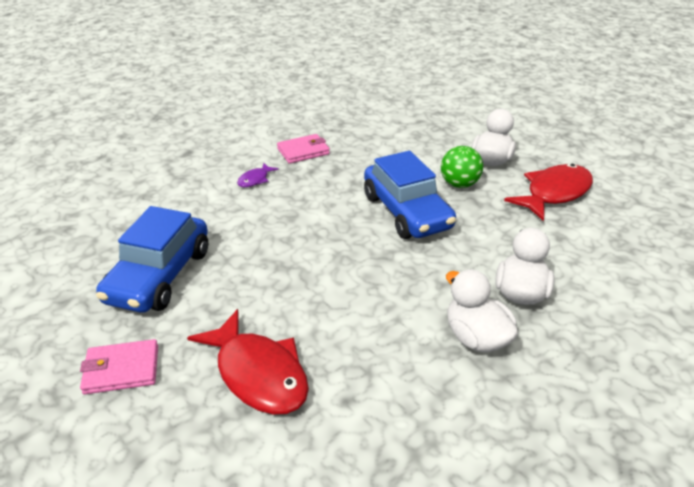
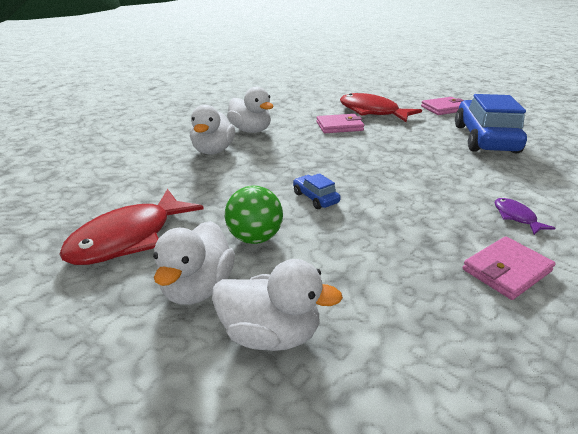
camera: 170 degrees right, 5 degrees down
purple fish [237,163,279,187] -> purple fish turned 45 degrees counterclockwise [495,198,555,235]
blue car [364,151,456,239] -> blue car [293,173,341,209], size x0.42
none -> white duck [212,259,343,351]
none -> pink wallet [316,114,364,133]

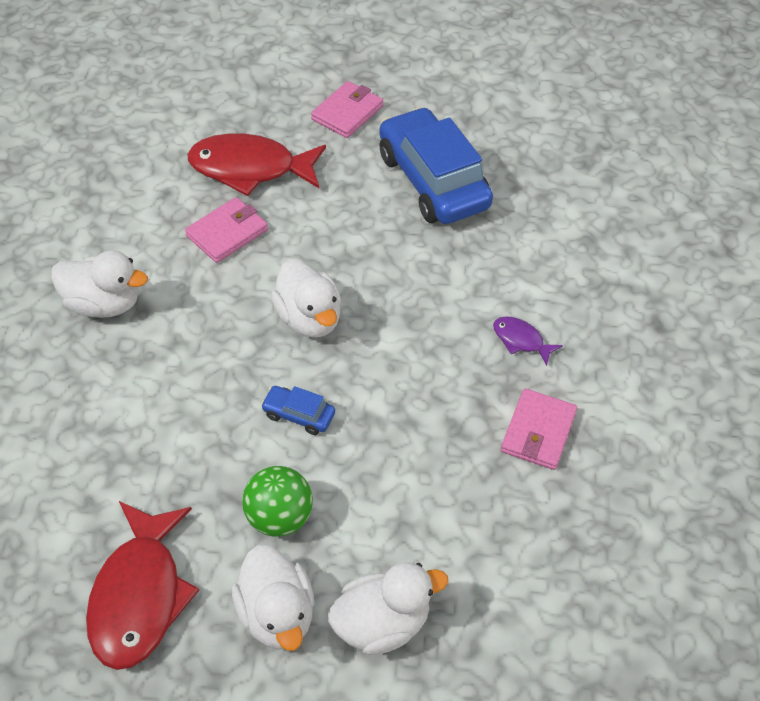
camera: 35 degrees left, 20 degrees up
white duck [190,105,235,155] -> white duck moved to [271,259,341,338]

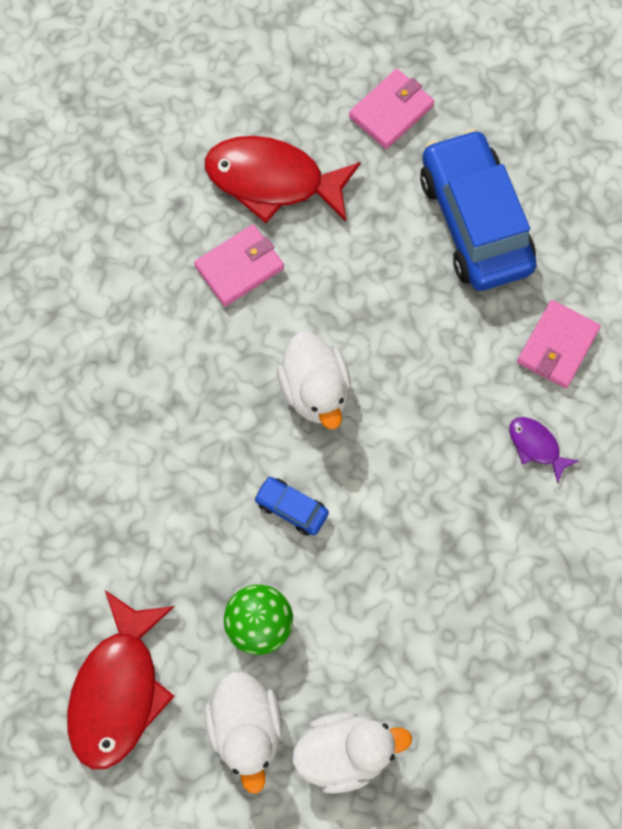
camera: 10 degrees right, 20 degrees up
white duck [51,250,148,318] -> none
pink wallet [501,388,577,470] -> pink wallet moved to [517,300,601,388]

